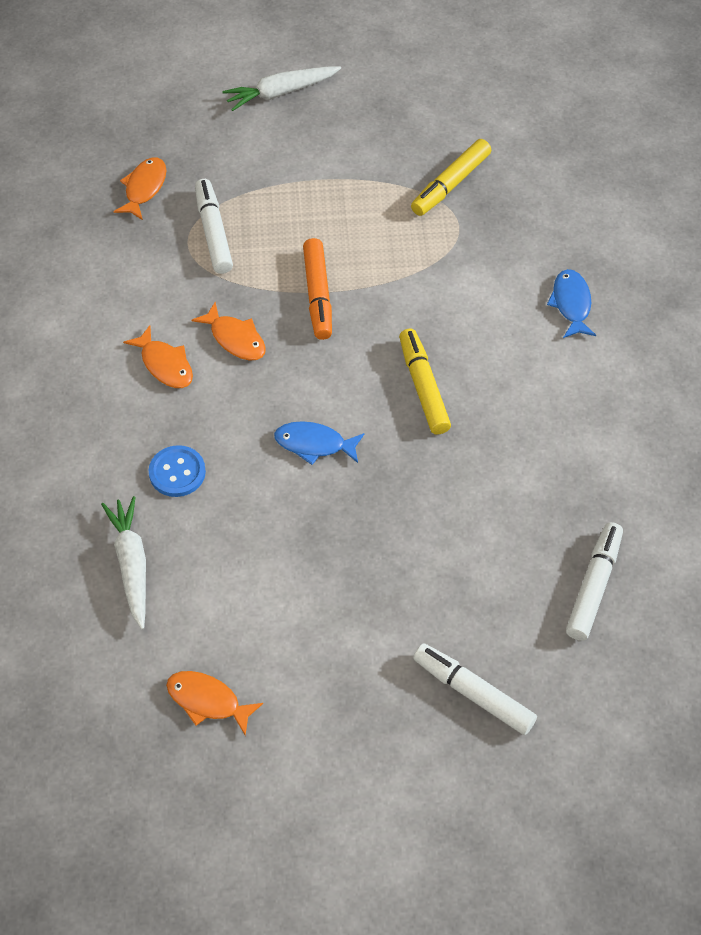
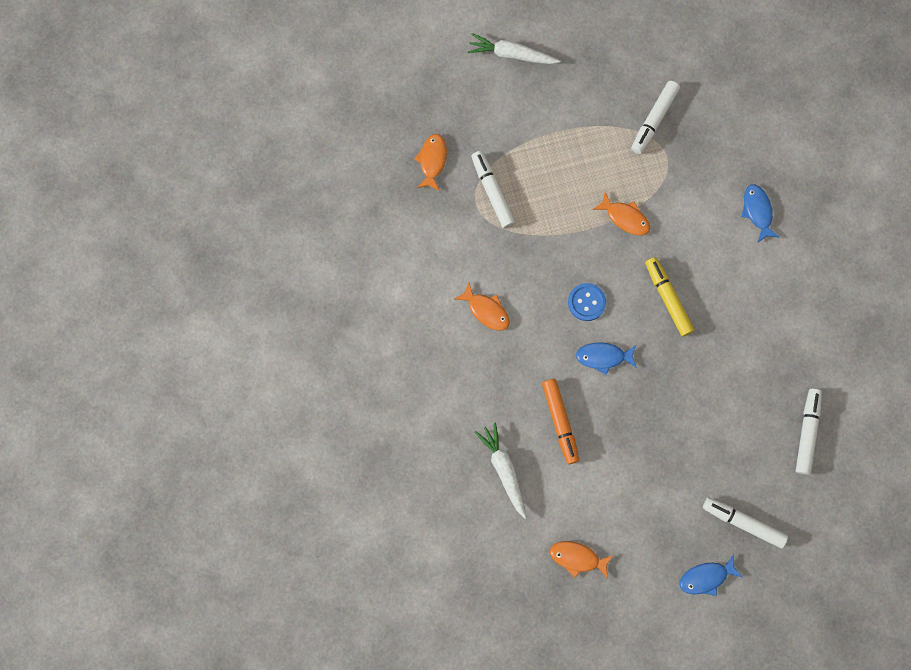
camera: 10 degrees left, 20 degrees up
blue button [149,445,206,497] -> blue button moved to [568,283,606,321]
orange fish [191,302,266,360] -> orange fish moved to [592,192,650,235]
white carrot [222,66,341,111] -> white carrot turned 45 degrees clockwise [468,33,561,64]
orange marker [303,238,332,340] -> orange marker moved to [542,379,579,464]
yellow marker [411,139,491,216] -> white marker [631,81,680,154]
none -> blue fish [679,554,742,596]

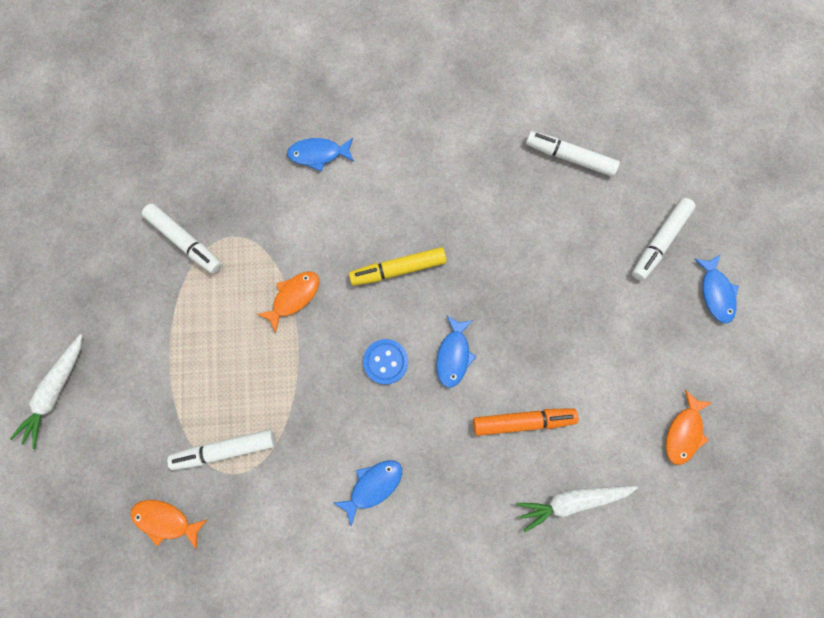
camera: 80 degrees left, 0 degrees up
orange fish [455,282,510,331] -> blue fish [334,460,402,527]

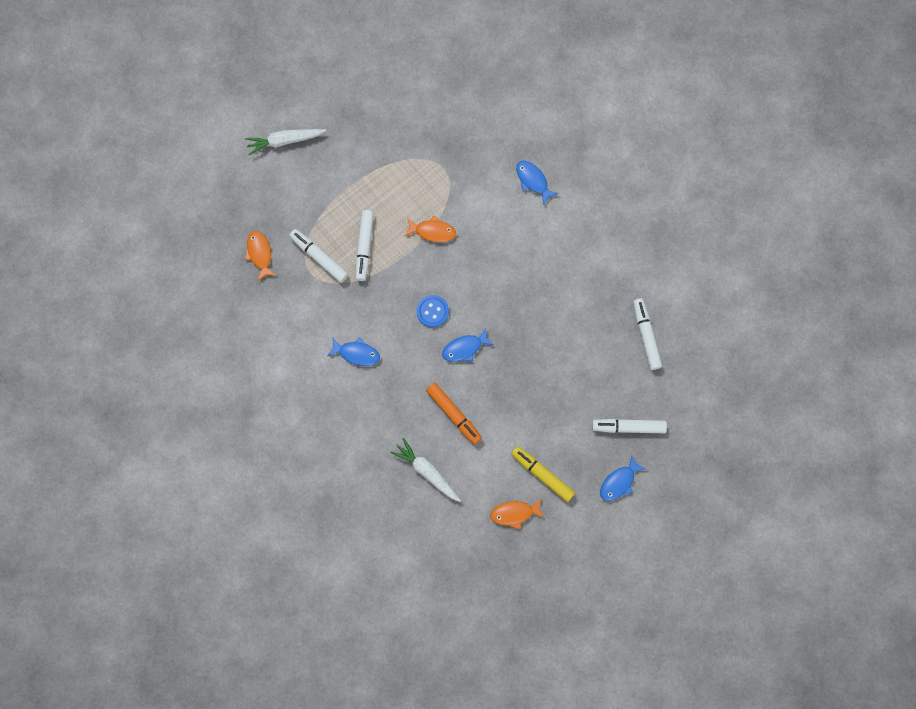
camera: 55 degrees right, 0 degrees up
white marker [142,204,222,274] -> white marker moved to [355,210,374,281]
yellow marker [349,247,447,286] -> yellow marker moved to [511,446,575,502]

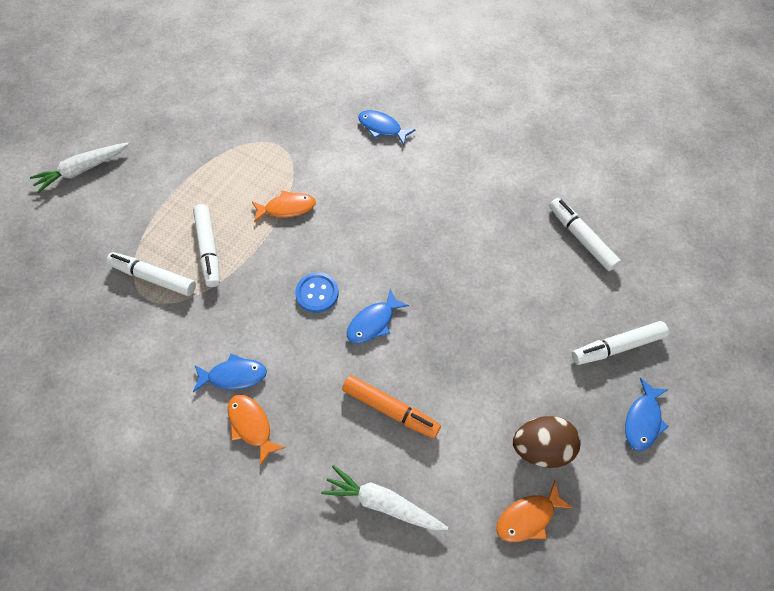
camera: 20 degrees left, 15 degrees down
orange fish [245,231,277,281] -> orange fish moved to [228,394,286,466]
yellow marker [511,446,575,502] -> brown egg [513,416,581,468]

